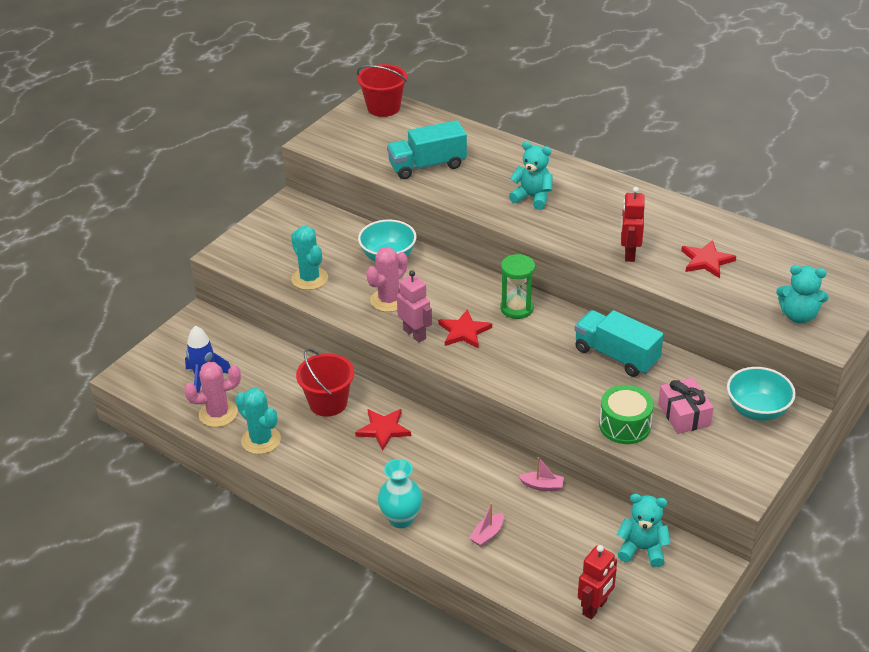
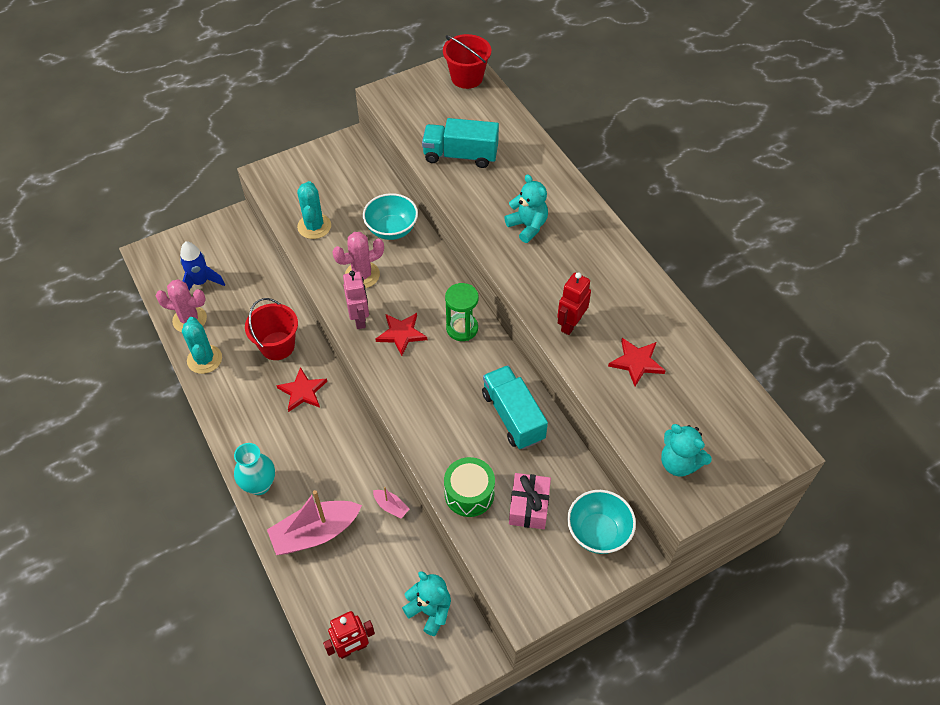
camera: 25 degrees right, 15 degrees up
pink boat [469,503,504,547] -> pink boat [267,490,362,555], size x2.20

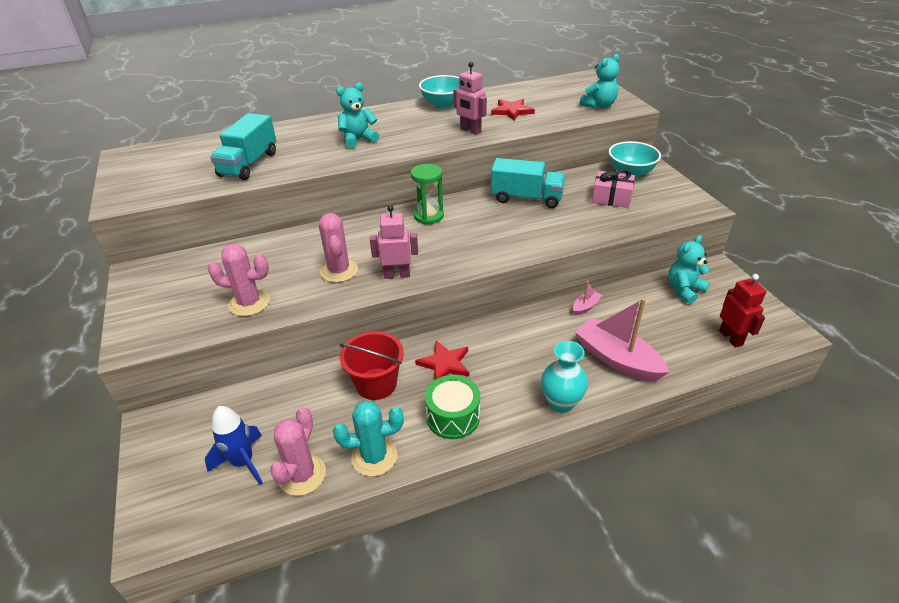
camera: 80 degrees left, 15 degrees down
pink boat [267,490,362,555] -> pink boat turned 150 degrees clockwise [575,298,669,382]
turquoise cactus [297,181,331,239] -> pink cactus [207,244,270,316]
turquoise bowl [363,193,418,240] -> turquoise bowl moved to [419,75,460,109]
red star [375,313,427,356] -> none
red bucket [443,34,491,89] -> none
green drum [444,457,495,517] -> green drum moved to [425,375,480,439]
turquoise truck [482,365,548,450] -> turquoise truck turned 150 degrees counterclockwise [491,158,566,208]
red robot [557,272,591,335] -> pink robot [453,62,487,135]

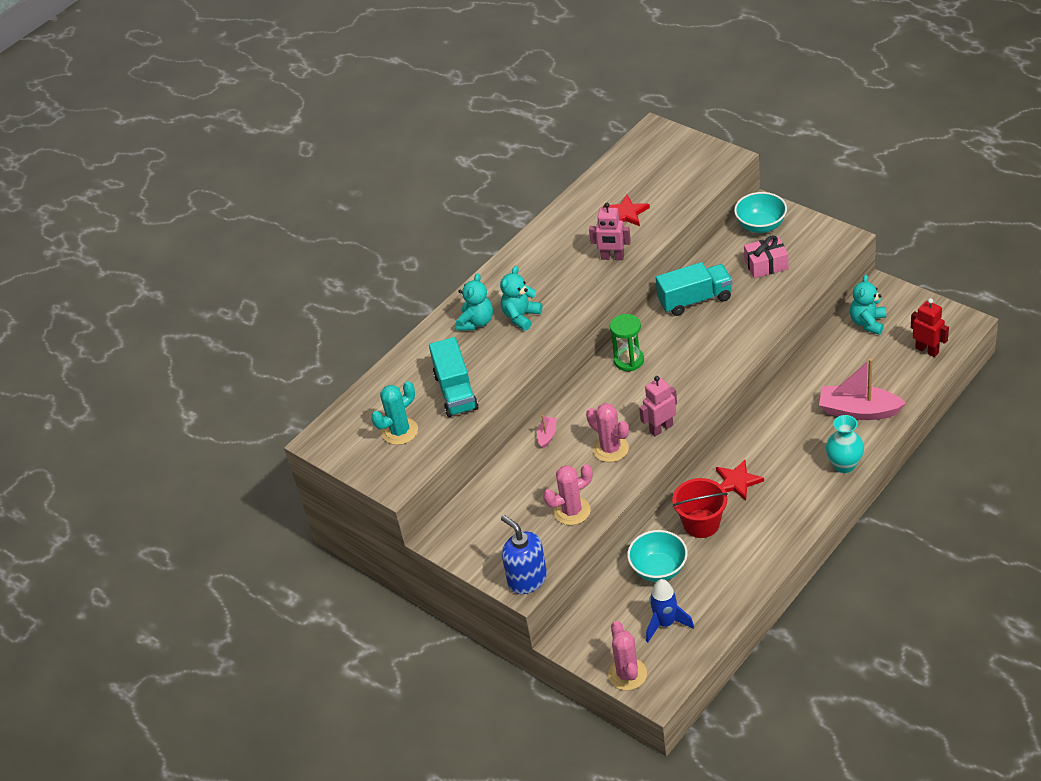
camera: 25 degrees left, 5 degrees up
pink cactus [270,407,326,496] -> pink cactus moved to [608,621,647,690]
turquoise cactus [333,400,404,477] -> turquoise cactus moved to [371,381,418,445]
turquoise bowl [419,75,460,109] -> turquoise bowl moved to [627,530,688,582]
green drum [425,375,480,439] -> none
pink boat [573,281,602,315] -> pink boat moved to [537,415,557,449]
turquoise teddy bear [580,54,619,109] -> turquoise teddy bear moved to [456,273,493,331]
none -> blue soap dispenser [501,515,547,594]

